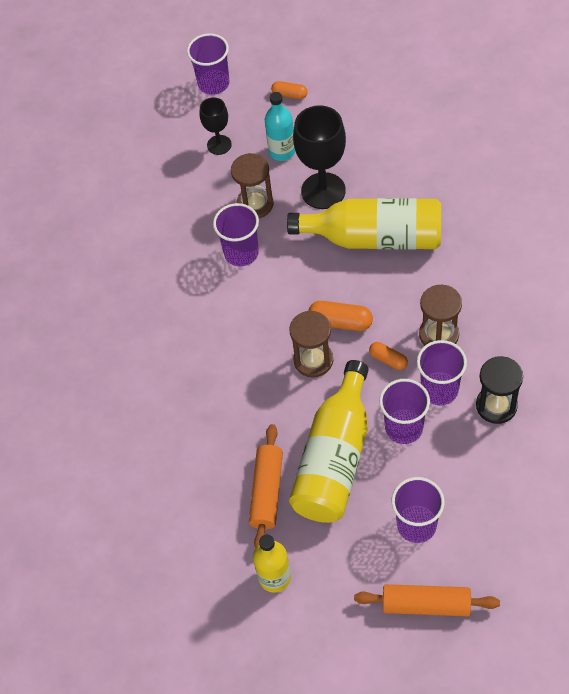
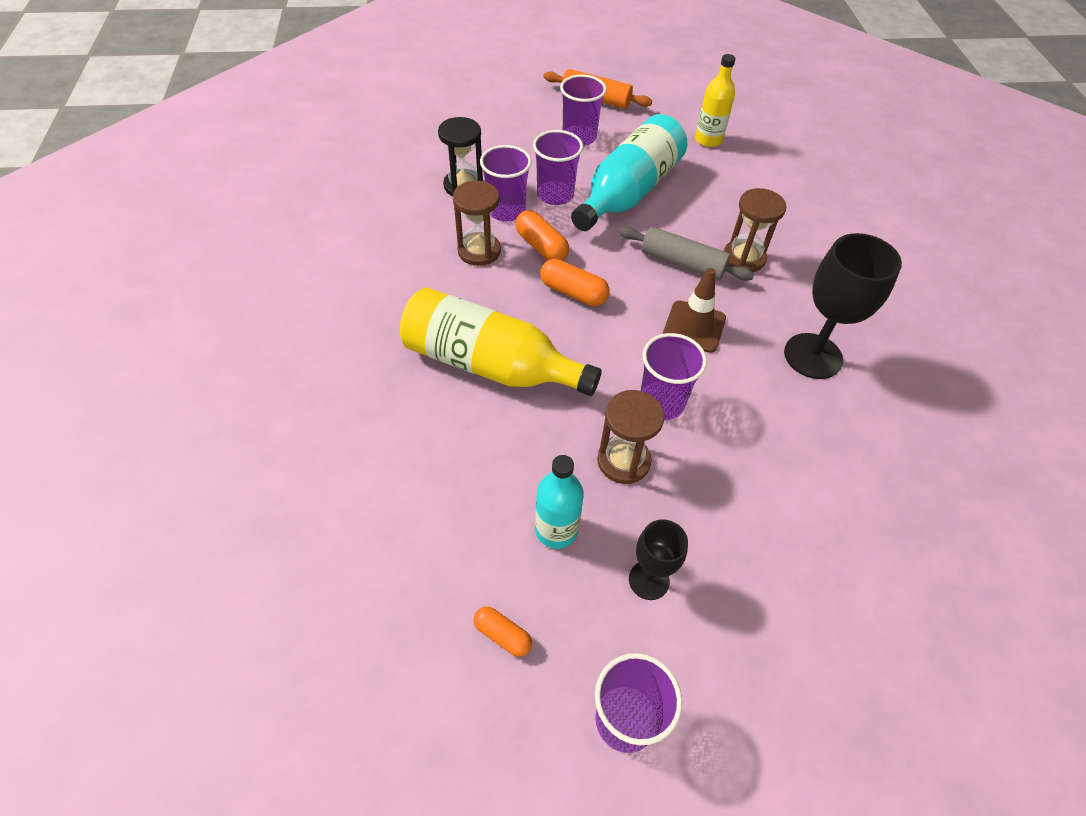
camera: 170 degrees left, 5 degrees down
orange rolling pin [249,424,283,549] -> none
brown hourglass [289,311,333,378] -> brown hourglass moved to [724,188,786,272]
yellow bottle [289,360,369,523] -> turquoise bottle [571,114,687,231]
black goblet [293,105,346,209] -> black goblet moved to [784,233,902,379]
orange capsule [369,342,408,370] -> orange capsule [515,210,569,261], size x1.57
none -> grey rolling pin [619,227,754,281]
none -> brown traffic cone [663,268,726,353]

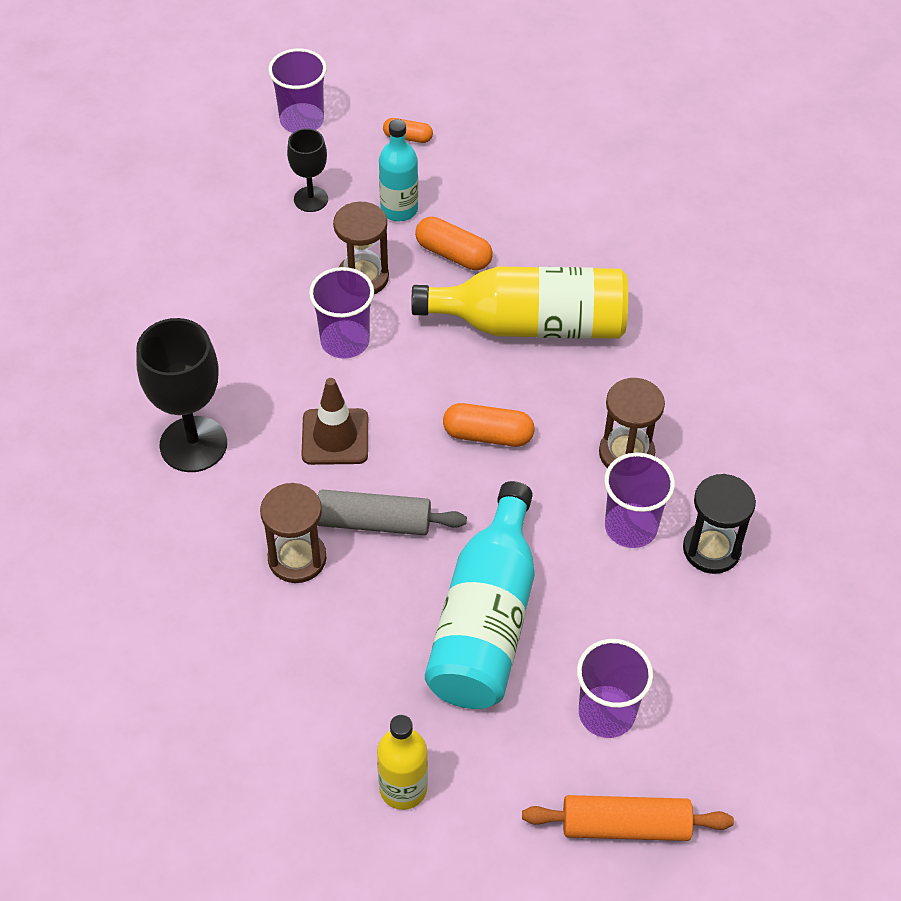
camera: 160 degrees right, 0 degrees up
orange capsule [515,210,569,261] -> orange capsule moved to [415,217,493,270]
purple cup [533,130,583,205] -> none

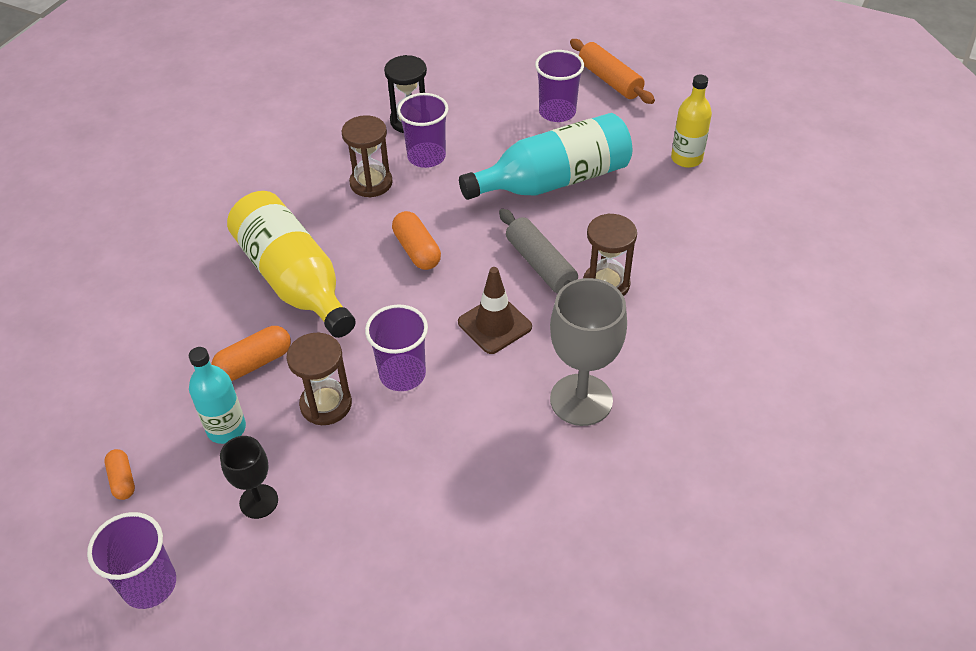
camera: 125 degrees left, 5 degrees down
black goblet [136,318,227,472] -> grey goblet [550,278,627,426]
orange capsule [415,217,493,270] -> orange capsule turned 60 degrees clockwise [211,326,291,381]

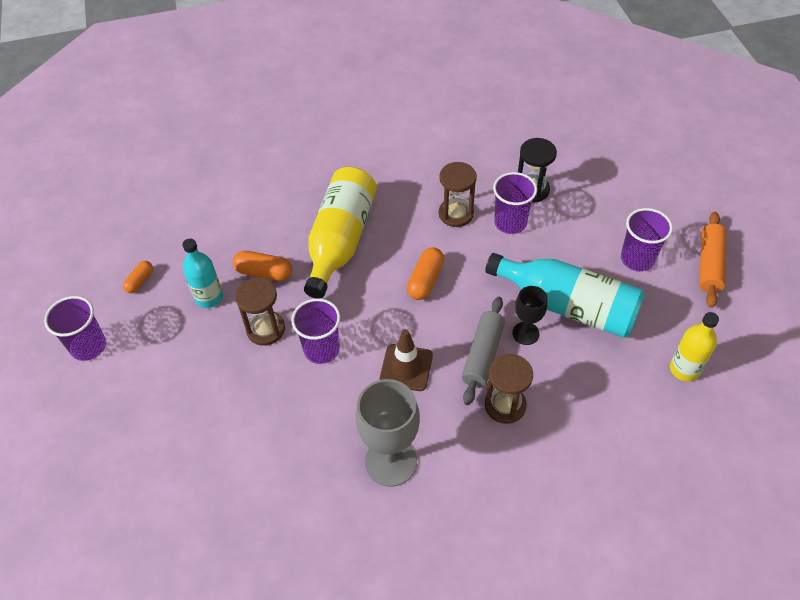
camera: 50 degrees right, 5 degrees up
black goblet [220,436,278,519] -> black goblet moved to [512,286,548,345]

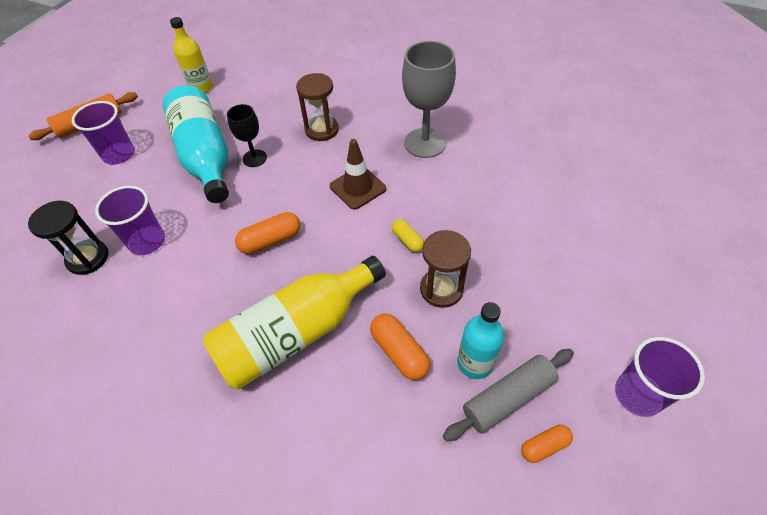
camera: 140 degrees left, 0 degrees up
purple cup [291,298,340,364] -> yellow capsule [392,219,424,252]
brown hourglass [439,162,477,227] -> none
grey rolling pin [462,297,505,405] -> grey rolling pin moved to [443,349,574,442]

